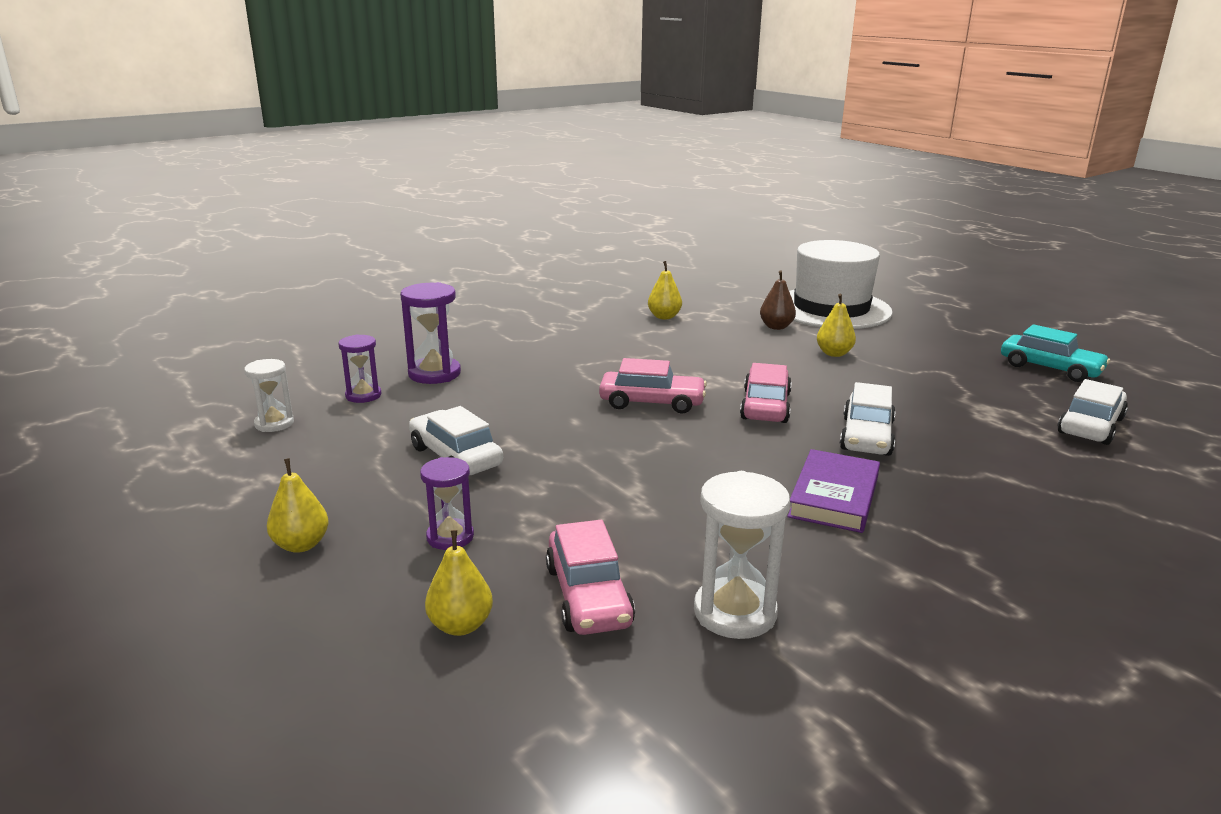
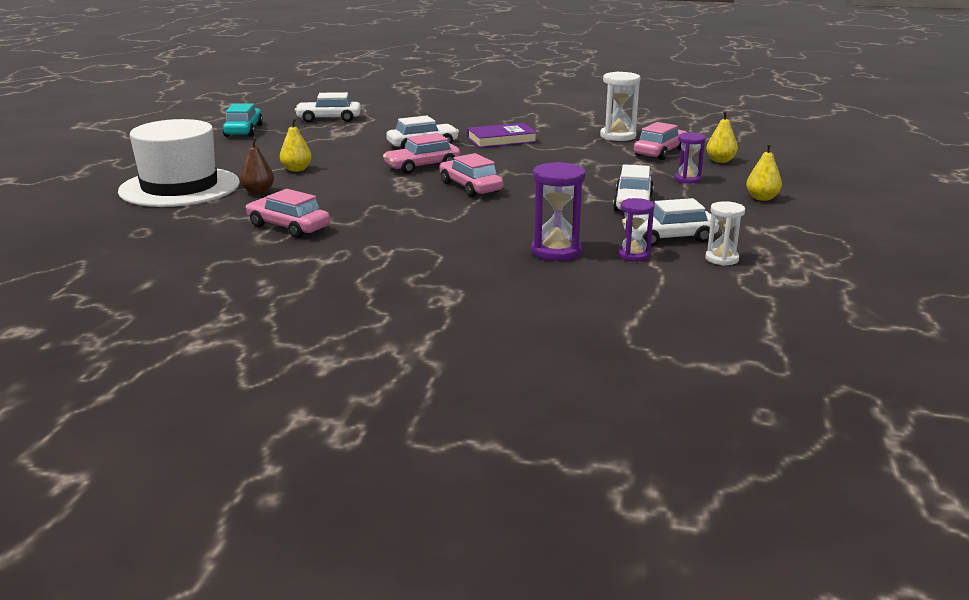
camera: 130 degrees left, 0 degrees up
yellow pear [648,261,682,319] -> pink car [246,189,330,238]
none -> white car [622,198,719,246]

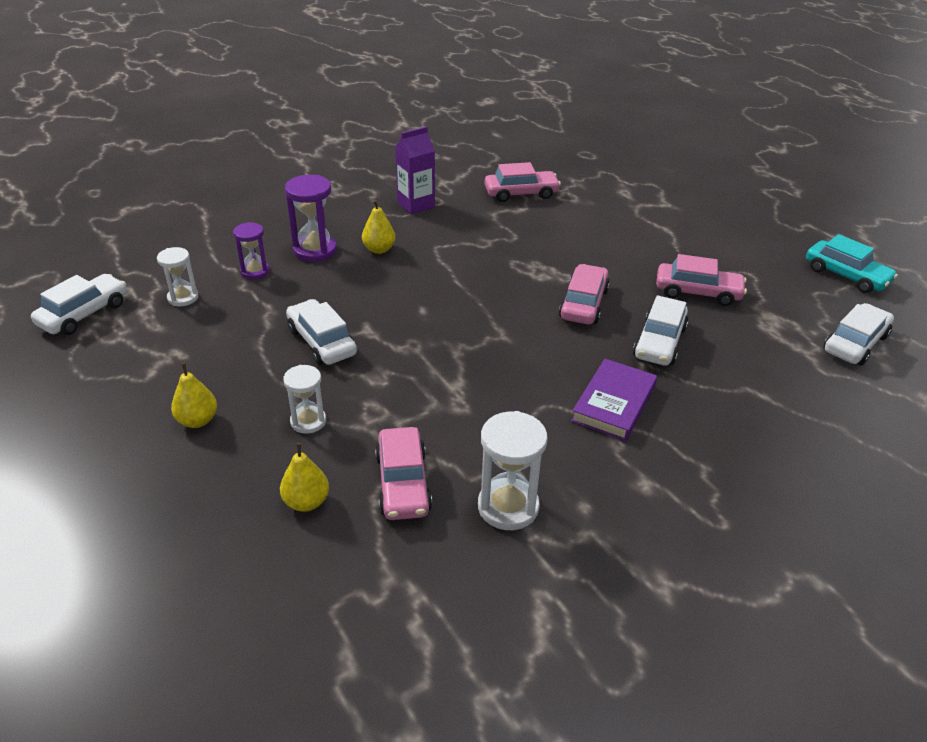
camera: 135 degrees right, 15 degrees up
white hat [118,119,240,207] -> none
brown pear [240,137,274,194] -> none
yellow pear [280,118,312,172] -> yellow pear moved to [362,200,396,254]
pink car [440,153,503,197] -> pink car moved to [656,254,747,306]
white car [622,198,719,246] -> white car moved to [31,274,127,335]
purple hourglass [674,133,706,184] -> white hourglass [283,365,326,434]
none -> purple carton [395,126,435,215]

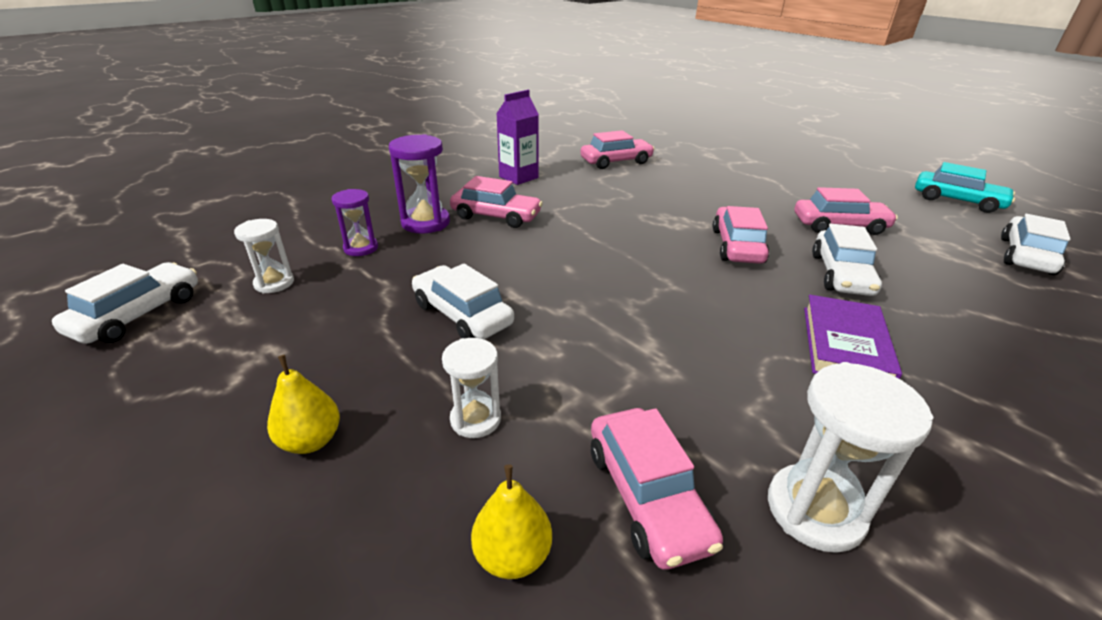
camera: 10 degrees left, 5 degrees down
yellow pear [362,200,396,254] -> pink car [450,176,543,228]

